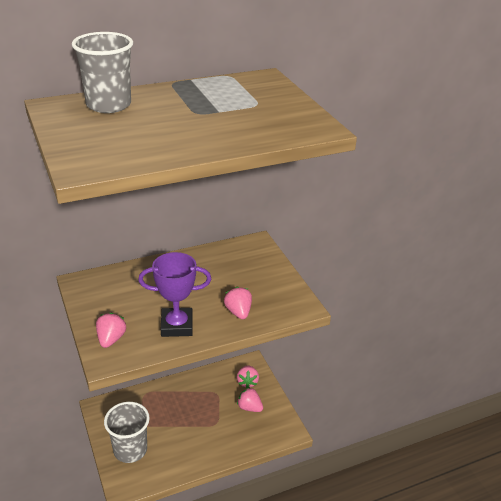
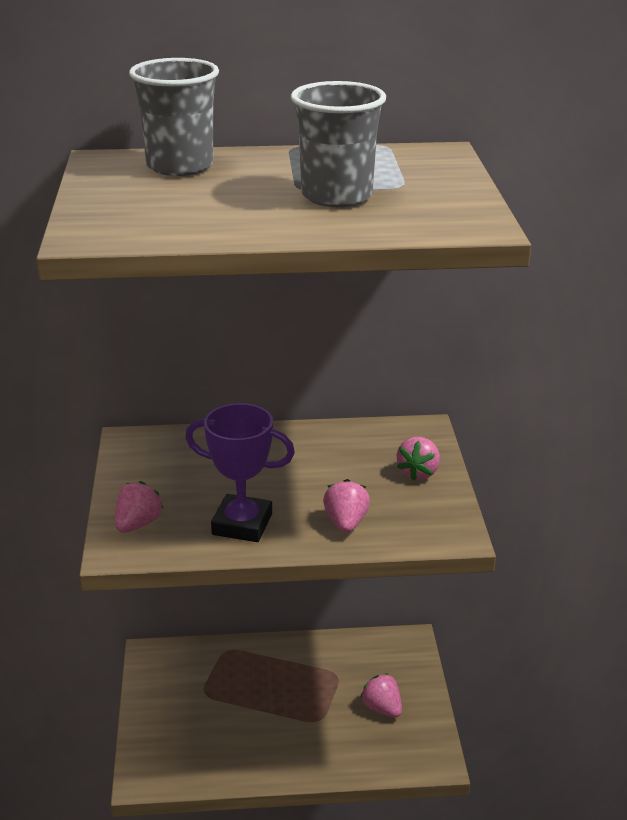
camera: 20 degrees right, 5 degrees down
grey cup [104,402,150,463] -> grey cup moved to [291,81,386,207]
pink strawberry [237,365,259,388] -> pink strawberry moved to [397,437,440,481]

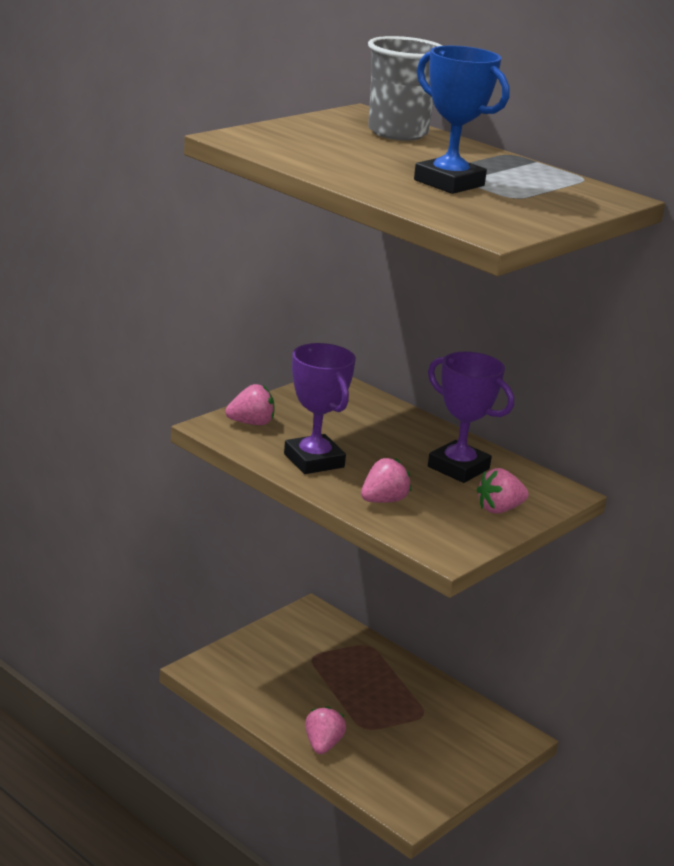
camera: 45 degrees right, 5 degrees down
grey cup [291,81,386,207] -> blue trophy [414,46,509,194]
pink strawberry [360,673,402,718] -> pink strawberry moved to [305,706,346,754]
none -> purple trophy [428,352,514,483]

